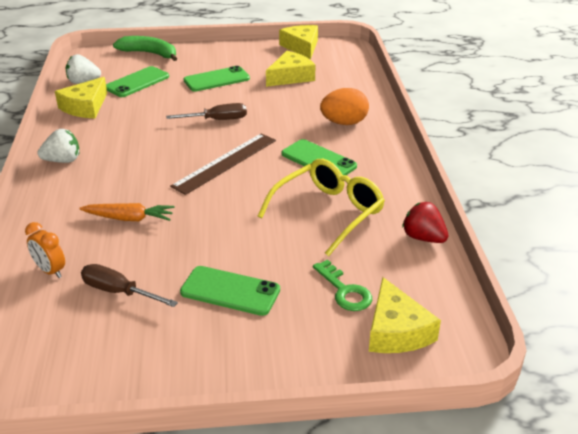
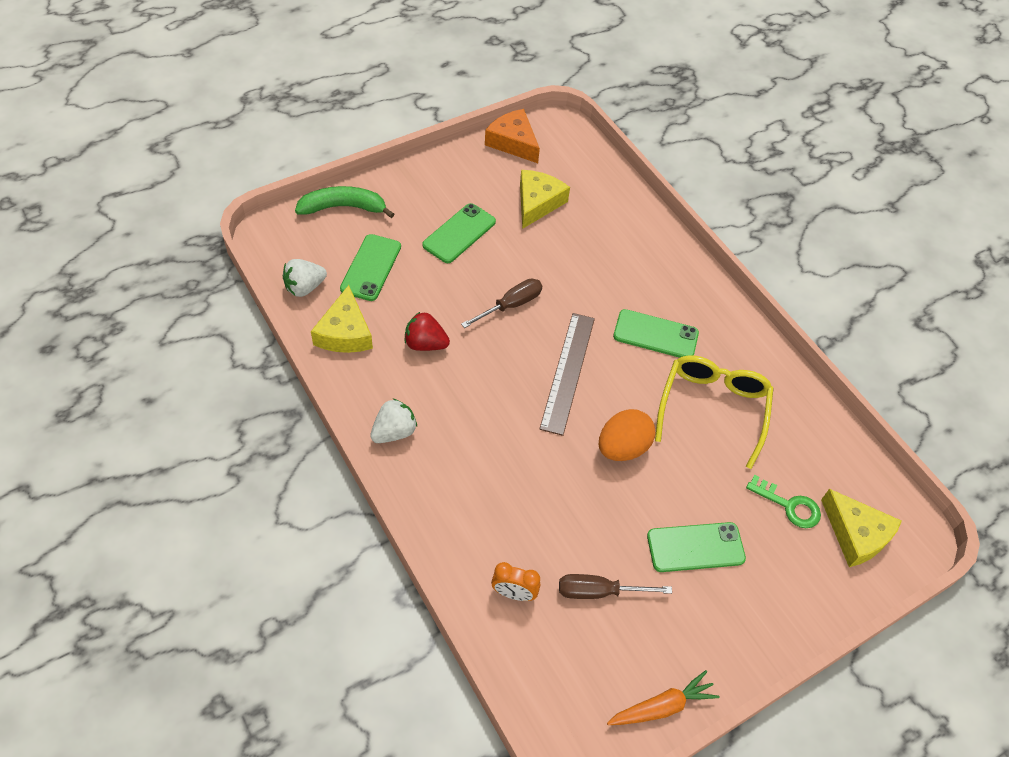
camera: 30 degrees left, 20 degrees up
orange carrot [79,203,175,221] -> orange carrot moved to [607,670,720,725]
yellow cheese [279,25,318,60] -> orange cheese [485,109,540,163]
orange egg [320,88,369,125] -> orange egg moved to [599,409,655,461]
red strawberry [402,202,448,243] -> red strawberry moved to [404,312,450,351]

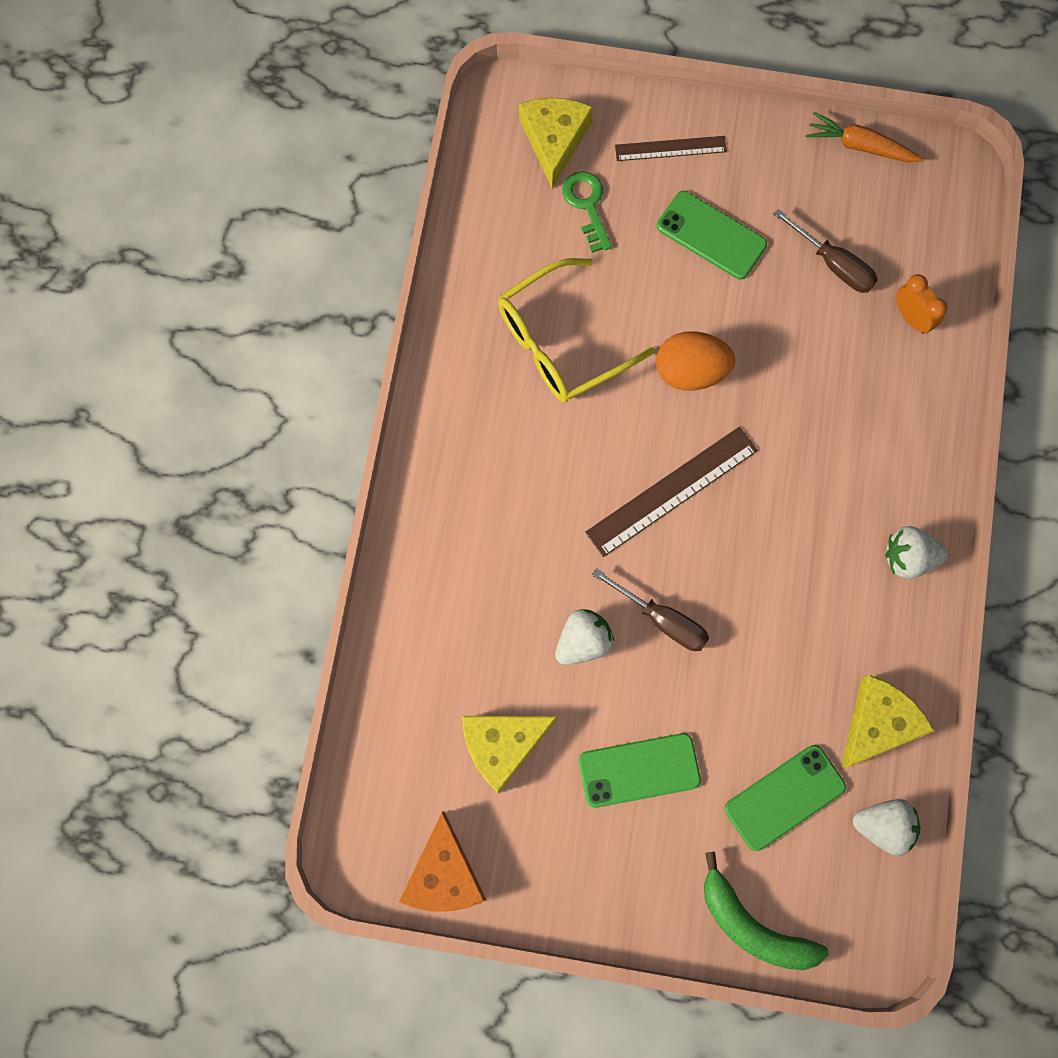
camera: 135 degrees left, 20 degrees up
red strawberry [404,312,450,351] -> none
brown screwdriver [461,278,542,328] -> brown screwdriver turned 150 degrees counterclockwise [592,568,709,651]
green phone [613,309,699,358] -> none
none -> white strawberry [555,609,614,665]
none -> brown ruler [615,136,727,161]

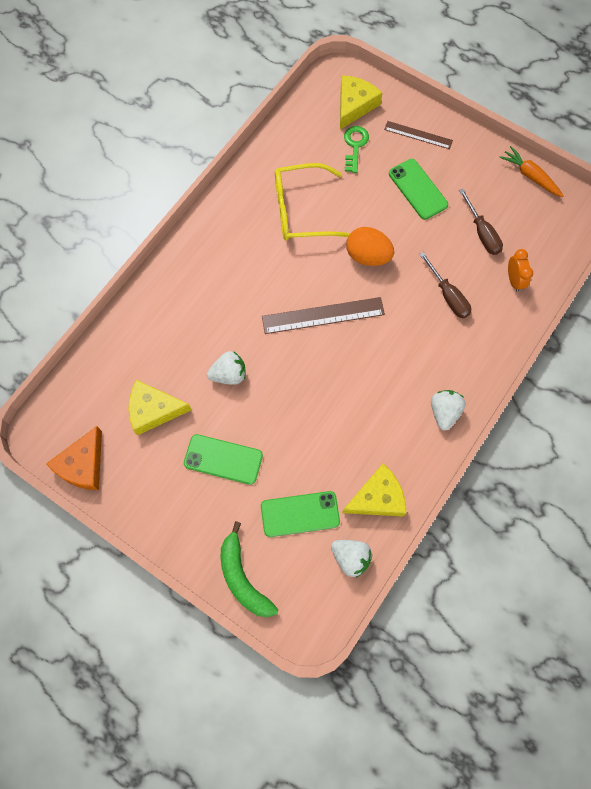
camera: 25 degrees right, 5 degrees down
brown screwdriver [592,568,709,651] -> brown screwdriver moved to [419,252,471,318]
white strawberry [886,526,948,579] -> white strawberry turned 75 degrees clockwise [431,390,466,430]

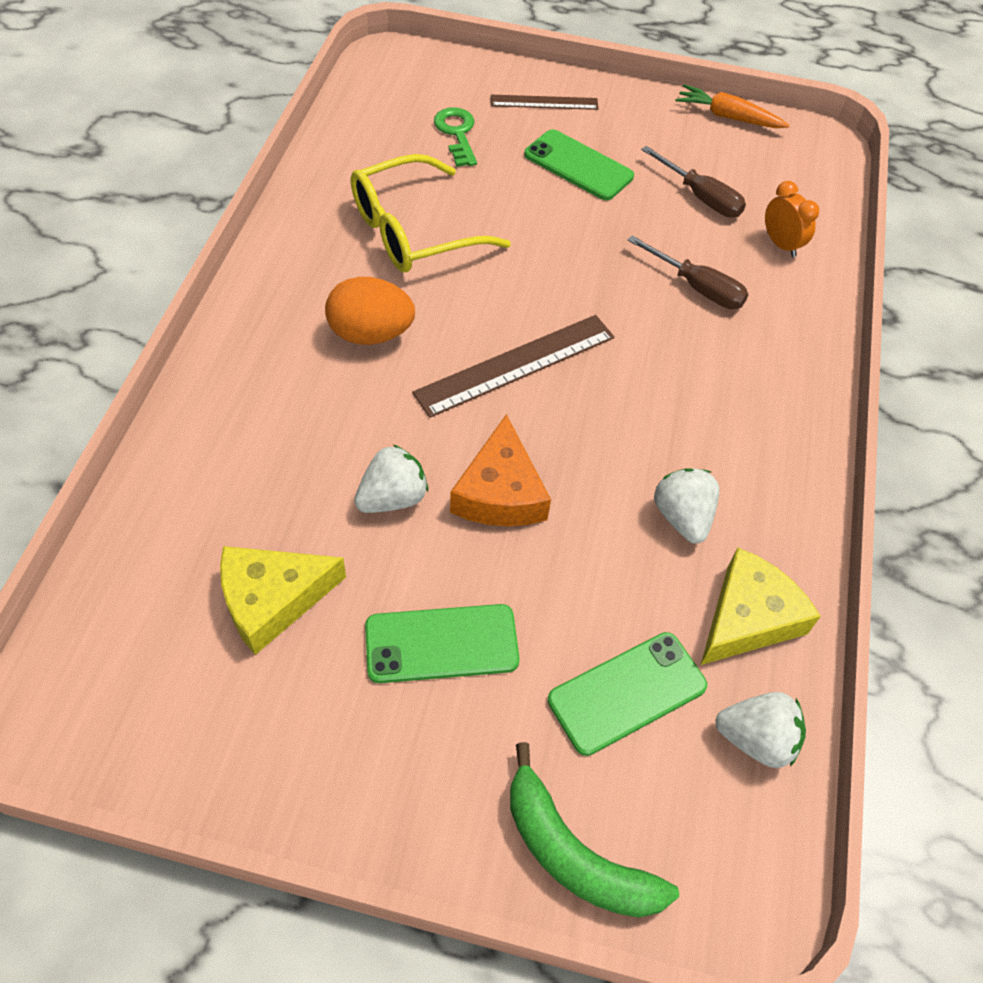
camera: 25 degrees left, 15 degrees down
orange cheese [46,426,102,490] -> orange cheese moved to [450,414,551,526]
yellow cheese [340,75,382,130] -> none
orange egg [346,227,394,266] -> orange egg moved to [325,277,415,345]
white strawberry [431,390,466,430] -> white strawberry moved to [654,468,719,544]

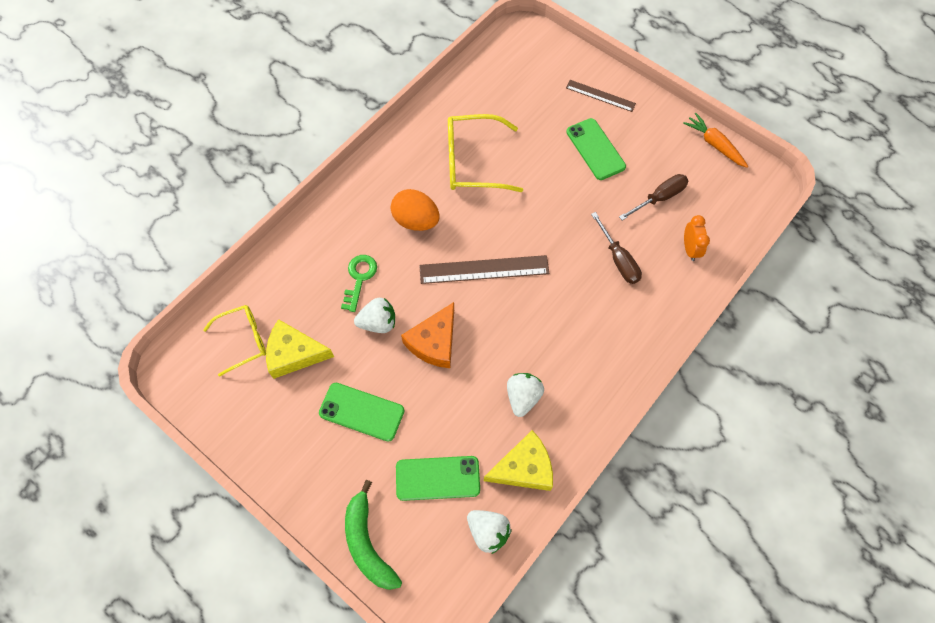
camera: 30 degrees right, 10 degrees up
green key [434,107,477,167] -> green key moved to [341,255,377,312]
brown screwdriver [641,146,746,217] -> brown screwdriver turned 105 degrees counterclockwise [619,174,688,220]
none -> yellow glasses [203,305,266,377]

